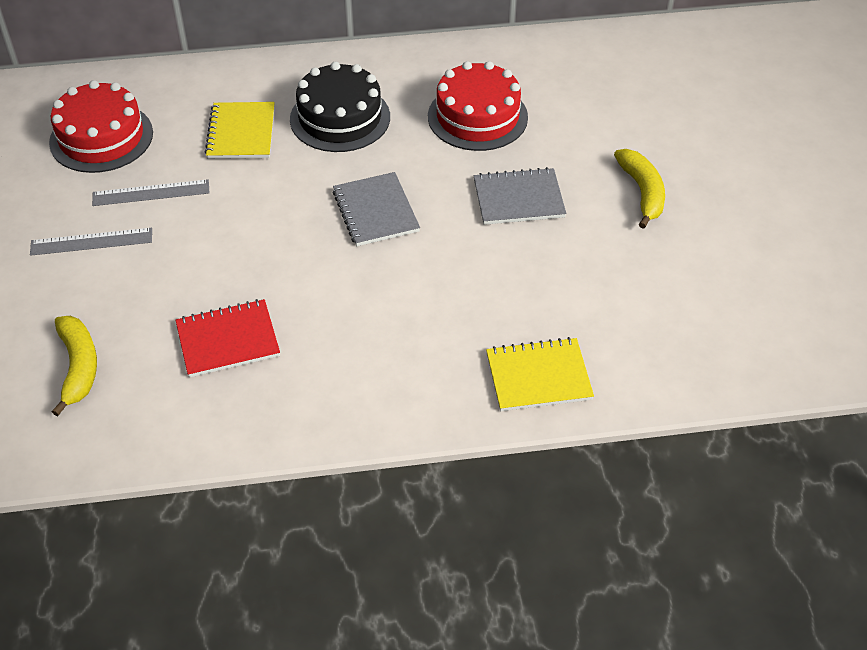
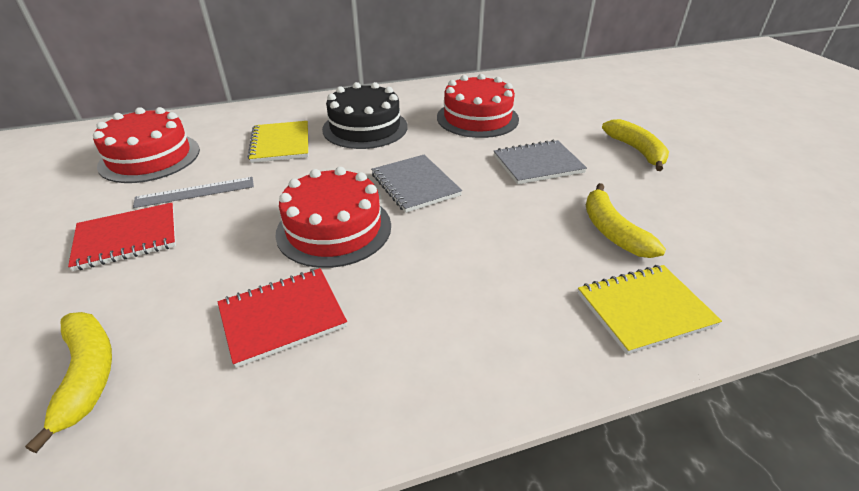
camera: 10 degrees left, 10 degrees down
grey ruler [30,228,152,256] -> red notebook [68,203,176,271]
none -> red cake [275,167,391,268]
none -> yellow banana [586,183,666,258]

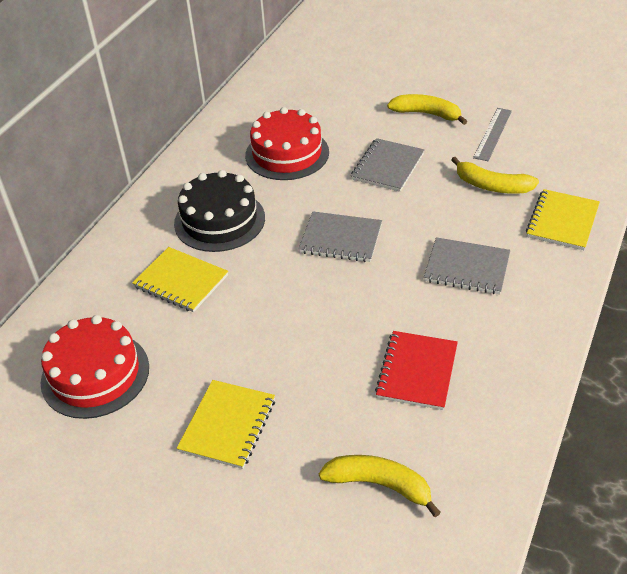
camera: 45 degrees left, 5 degrees up
red notebook [68,203,176,271] -> yellow notebook [177,380,275,469]
grey ruler [133,177,254,208] -> grey ruler moved to [473,108,512,161]
red cake [275,167,391,268] -> none
none -> grey notebook [424,237,510,294]

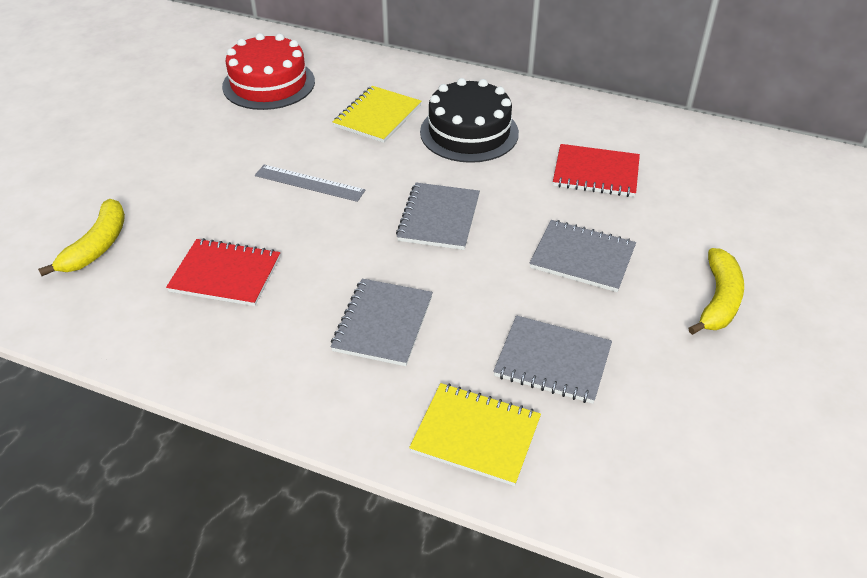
camera: 85 degrees right, 0 degrees up
yellow notebook [177,380,275,469] -> none
red cake [245,107,329,180] -> red notebook [553,144,640,197]
yellow banana [451,157,539,194] -> grey notebook [493,315,612,404]
grey ruler [473,108,512,161] -> grey ruler moved to [255,165,366,202]

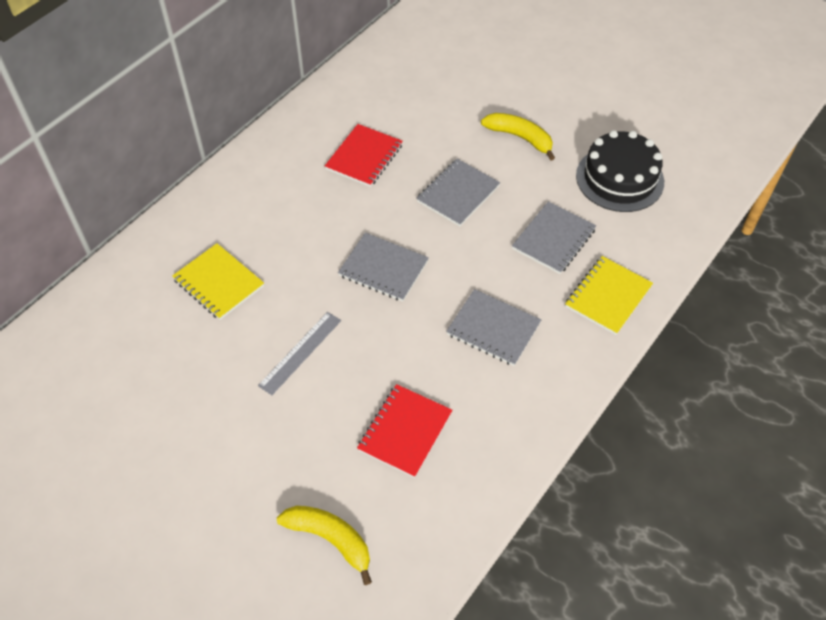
camera: 75 degrees left, 10 degrees up
red cake [222,33,315,110] -> none
black cake [420,78,519,163] -> black cake moved to [576,130,664,212]

